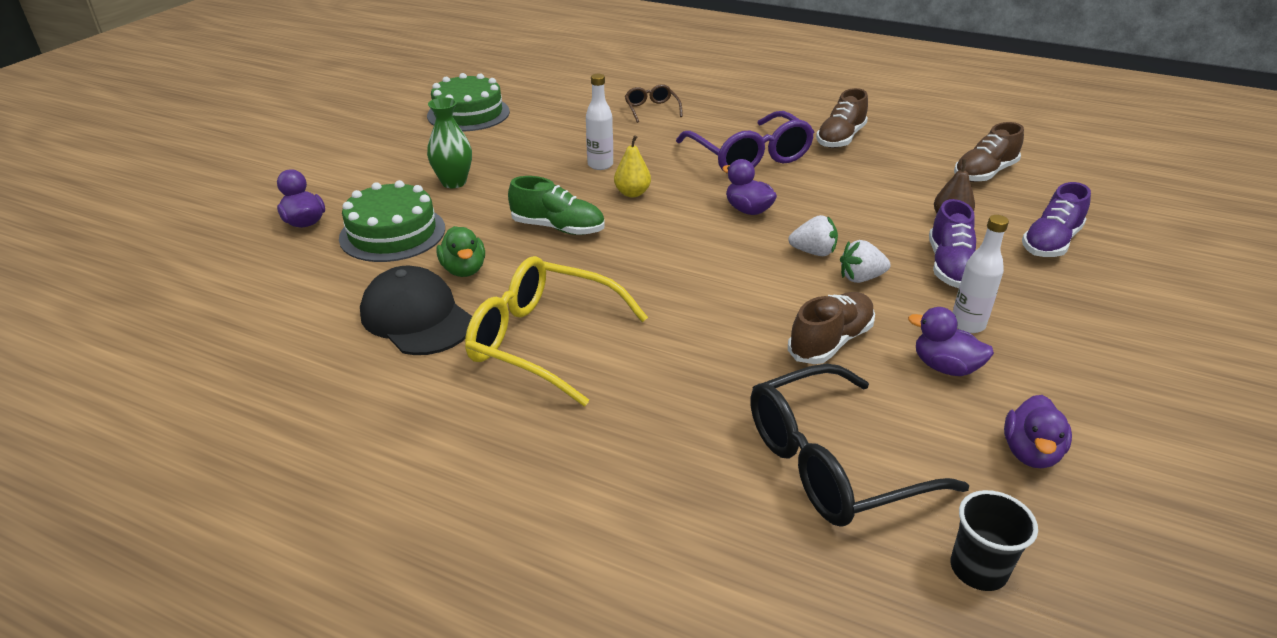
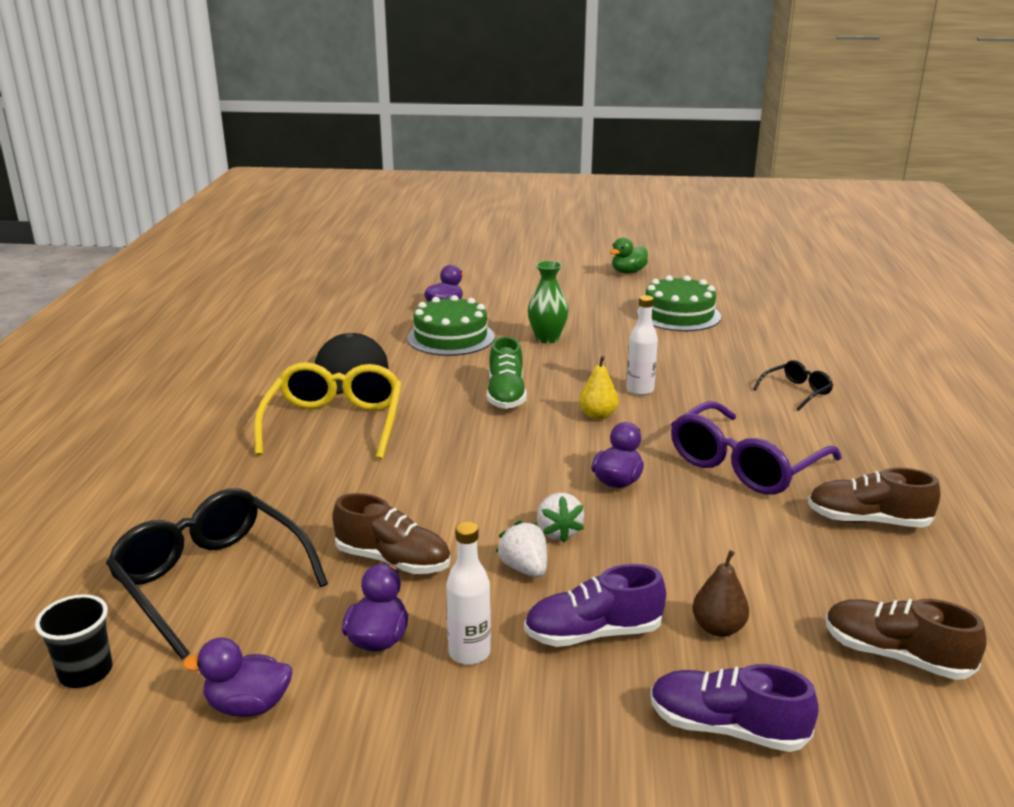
camera: 70 degrees right, 10 degrees down
green duck [436,226,485,277] -> green duck moved to [610,237,648,274]
brown glasses [625,84,683,123] -> black glasses [753,360,833,411]

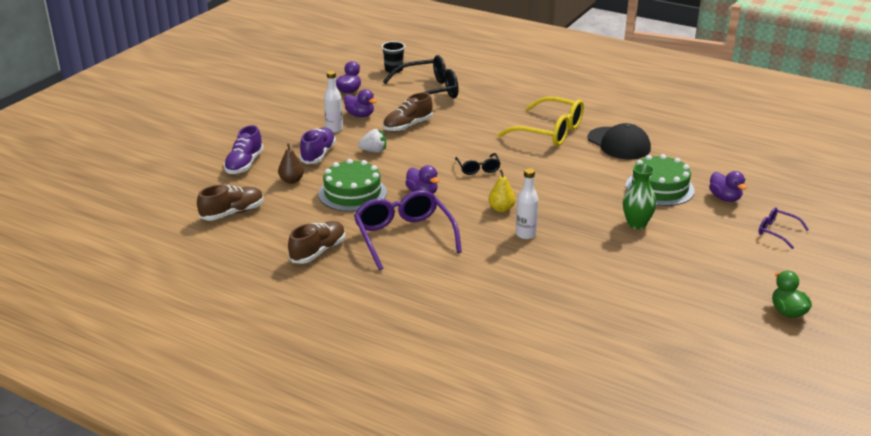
camera: 115 degrees right, 5 degrees up
green shoe [487,337,527,409] -> none
white strawberry [537,493,584,542] -> none
green cake [637,275,721,331] -> green cake moved to [319,159,387,212]
purple shoe [650,664,819,752] -> purple shoe turned 150 degrees clockwise [224,125,264,174]
black glasses [753,360,833,411] -> black glasses moved to [455,153,500,175]
none -> purple glasses [759,207,809,249]

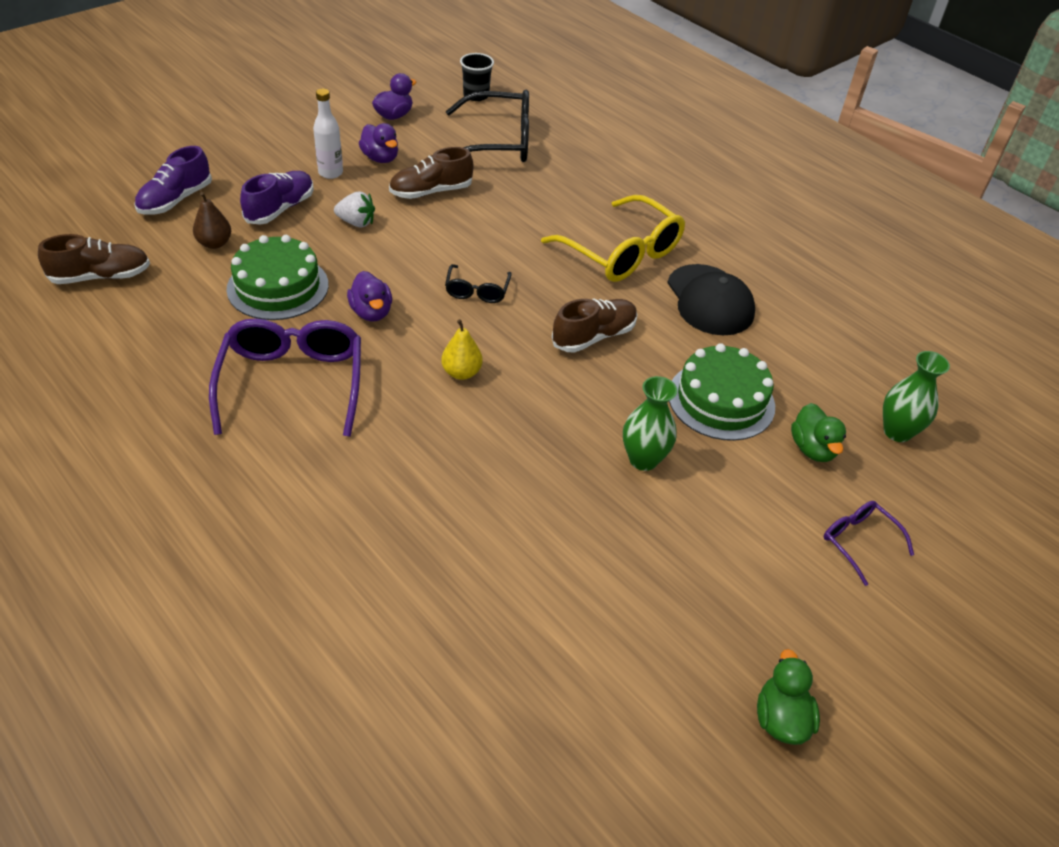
camera: 15 degrees right, 15 degrees up
brown shoe [288,221,345,264] -> brown shoe moved to [552,298,638,353]
white bottle [516,168,538,239] -> none
purple duck [709,171,747,202] -> green duck [791,403,846,462]
none -> green vase [883,351,950,442]

